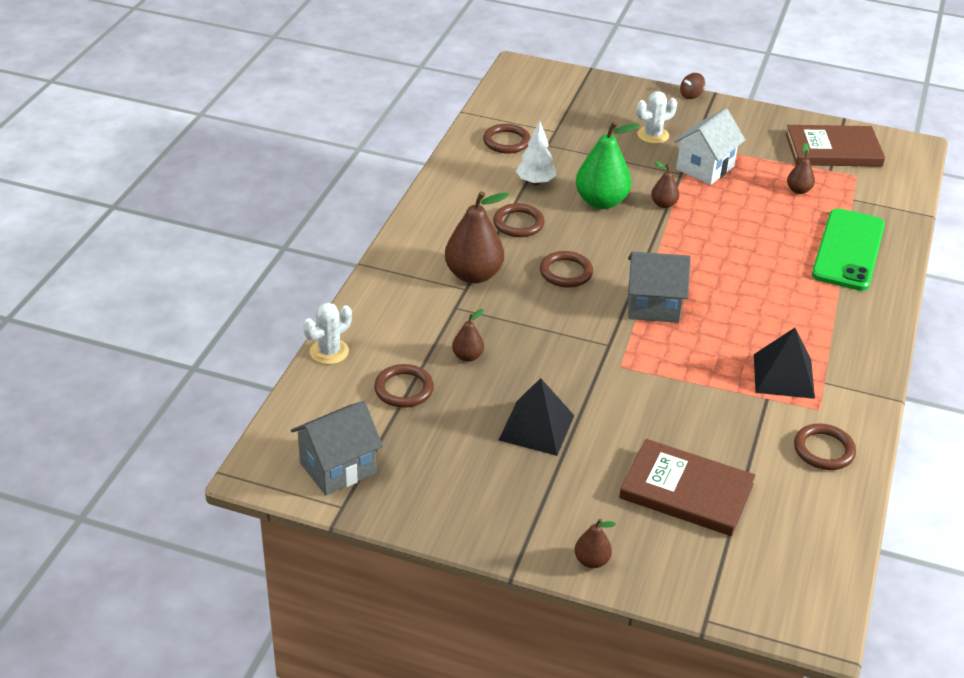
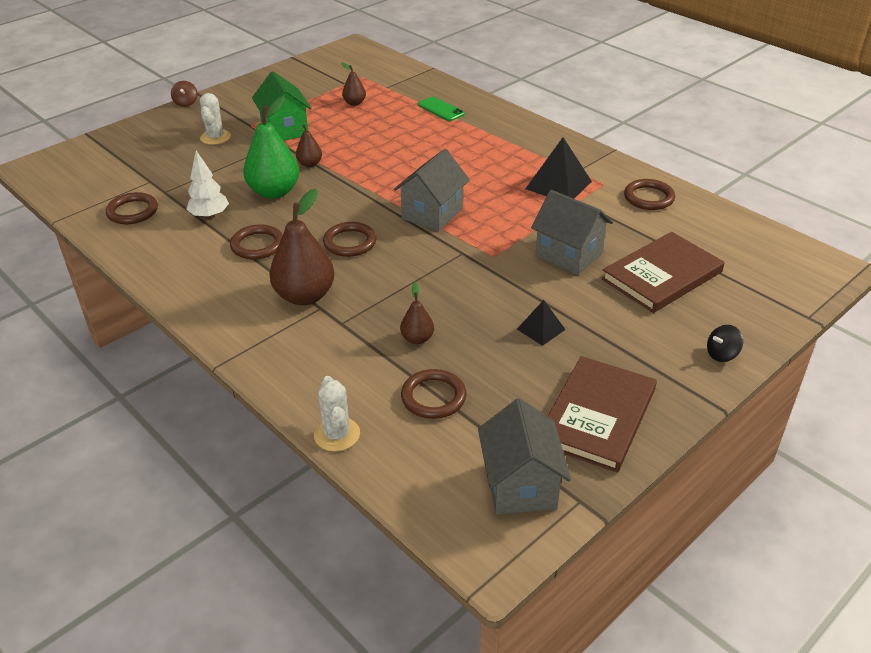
camera: 60 degrees left, 0 degrees up
black pyramid [499,378,574,456] -> black pyramid [517,300,566,346], size x0.57
brown pear [575,518,616,568] -> black spinning top [707,325,743,362]
white house [674,108,745,185] -> green house [252,71,312,141]
brown book [785,125,885,167] -> brown book moved to [547,356,657,473]
green phone [812,208,885,291] -> green phone [418,97,465,121], size x0.49
none -> grey house [531,190,613,275]

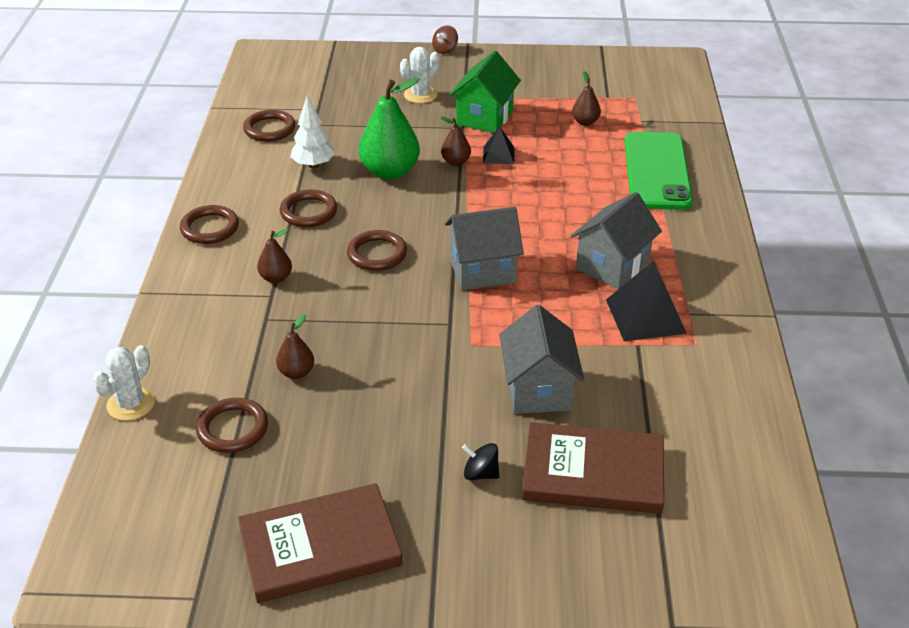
camera: 45 degrees right, 0 degrees up
brown pear [269,188,334,305] -> brown pear [257,229,292,283], size x0.50
green phone [418,97,465,121] -> green phone [625,132,693,210], size x2.06
grey house [478,399,571,515] -> grey house moved to [571,192,662,289]
black pyramid [517,300,566,346] -> black pyramid moved to [483,126,514,164]
brown ring [624,179,675,210] -> brown ring moved to [180,205,239,244]
black spinning top [707,325,743,362] -> black spinning top moved to [462,443,500,480]

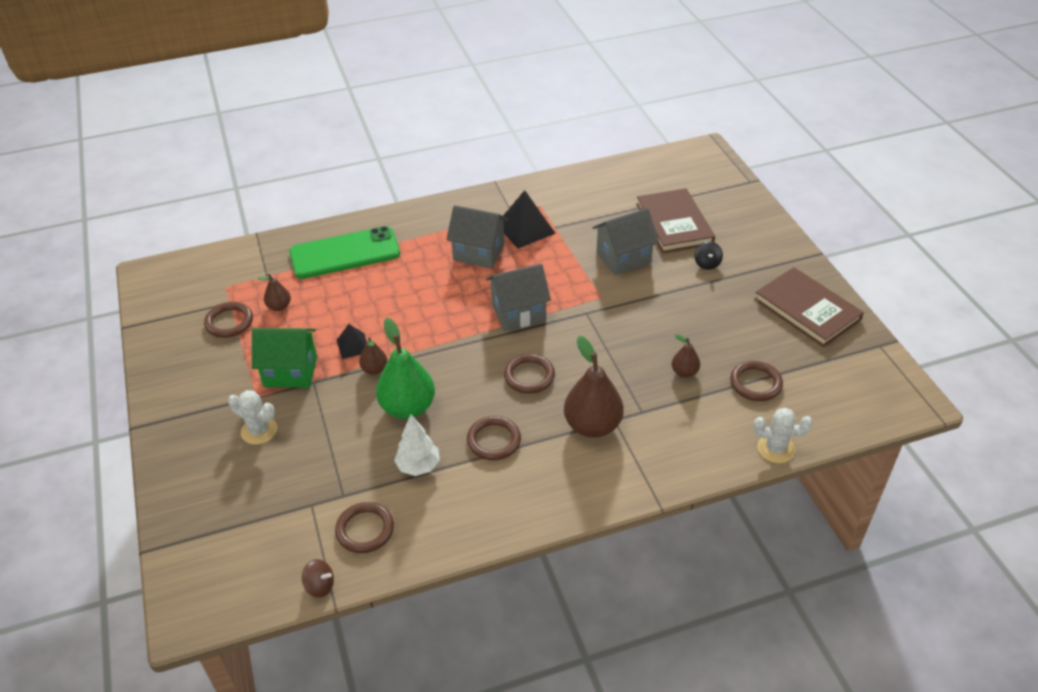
camera: 110 degrees left, 5 degrees up
brown ring [180,205,239,244] -> brown ring moved to [204,302,253,338]
brown pear [257,229,292,283] -> brown pear [564,336,624,438], size x1.99
brown spinning top [432,26,458,54] -> brown spinning top moved to [302,559,334,597]
grey house [445,207,524,290] -> grey house turned 75 degrees counterclockwise [486,264,551,331]

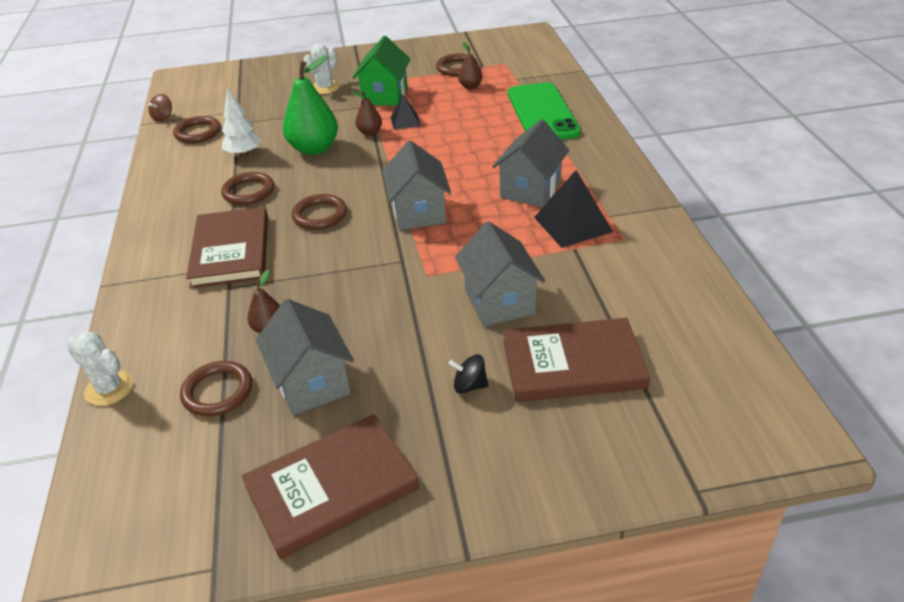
camera: 100 degrees right, 5 degrees down
brown pear [564,336,624,438] -> brown book [186,207,268,289]
white cactus [753,408,813,463] -> white cactus turned 75 degrees counterclockwise [67,332,133,406]
none -> grey house [256,299,354,415]

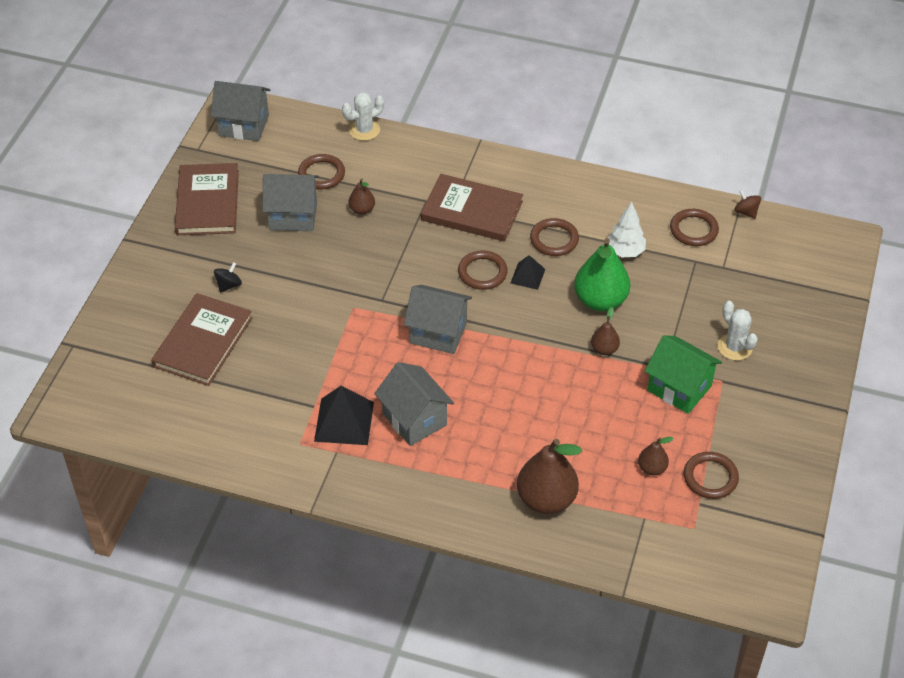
camera: 115 degrees right, 10 degrees up
black pyramid [391,95,421,130] -> black pyramid moved to [511,255,545,290]
grey house [455,221,545,327] -> grey house moved to [211,81,270,141]
green phone [508,82,581,140] -> brown pear [517,439,582,514]

